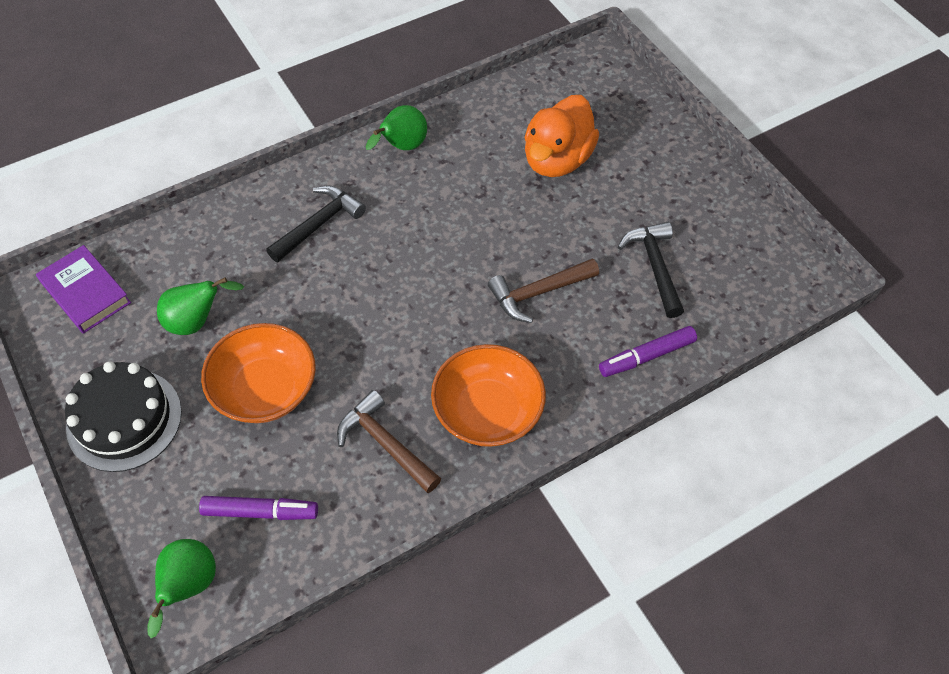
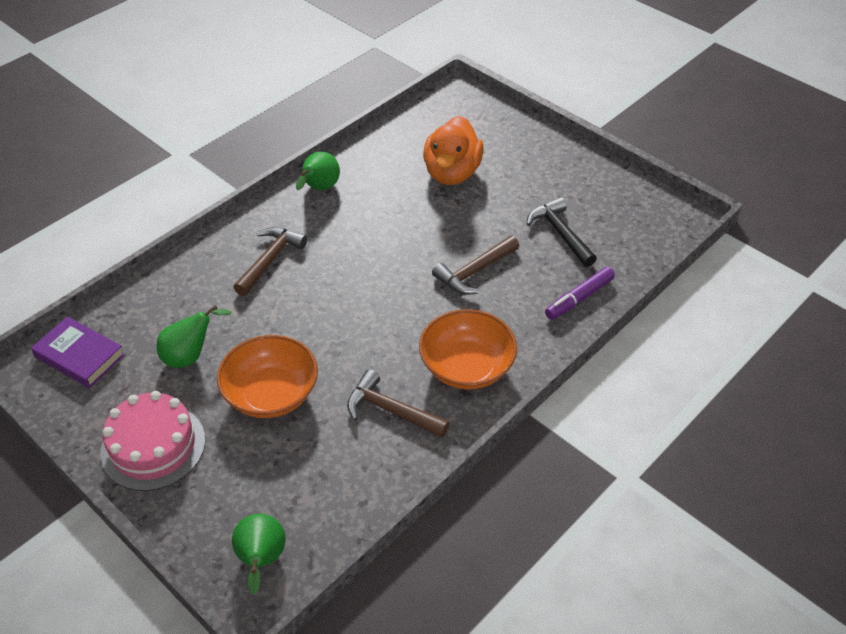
camera: 15 degrees left, 10 degrees down
black cake [65,361,182,472] -> pink cake [100,391,205,491]
purple marker [199,496,318,520] -> none
black hammer [266,186,366,262] -> brown hammer [233,227,307,296]

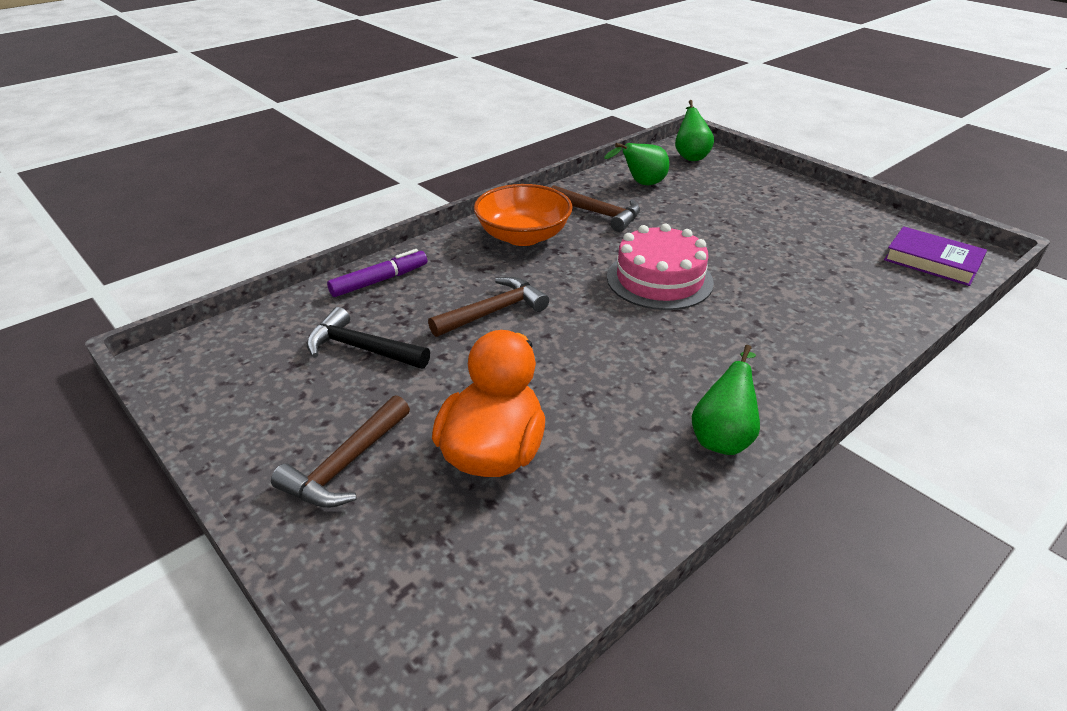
camera: 175 degrees left, 10 degrees down
pink cake [100,391,205,491] -> pink cake moved to [607,224,714,310]
green pear [157,305,231,368] -> green pear moved to [604,143,669,185]
orange bowl [217,335,318,418] -> none
brown hammer [233,227,307,296] -> brown hammer moved to [271,395,410,508]
black hammer [527,197,597,267] -> black hammer turned 135 degrees clockwise [307,307,430,369]

